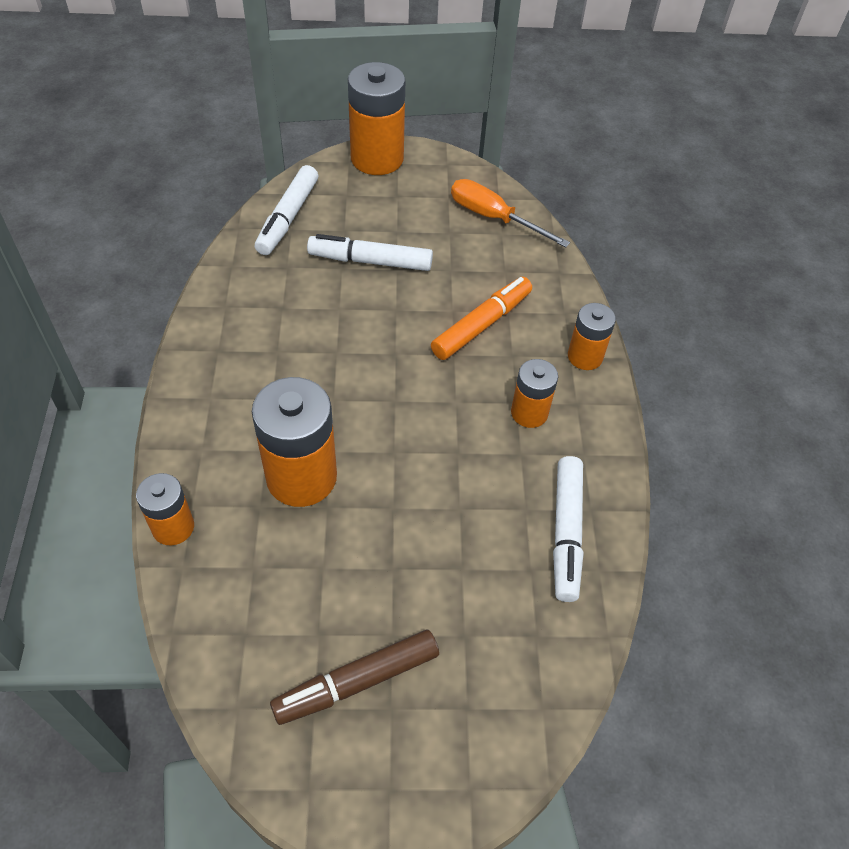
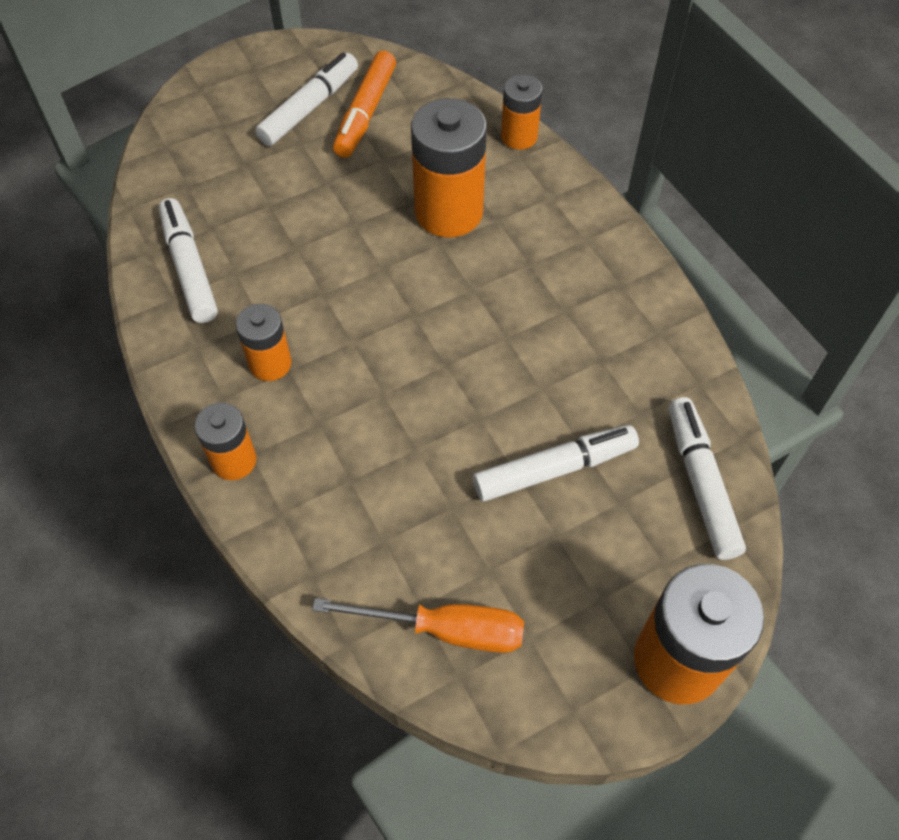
camera: 155 degrees right, 5 degrees up
brown marker [270,630,439,725] -> white marker [255,52,358,146]
orange marker [431,277,532,360] -> orange marker moved to [333,51,396,158]

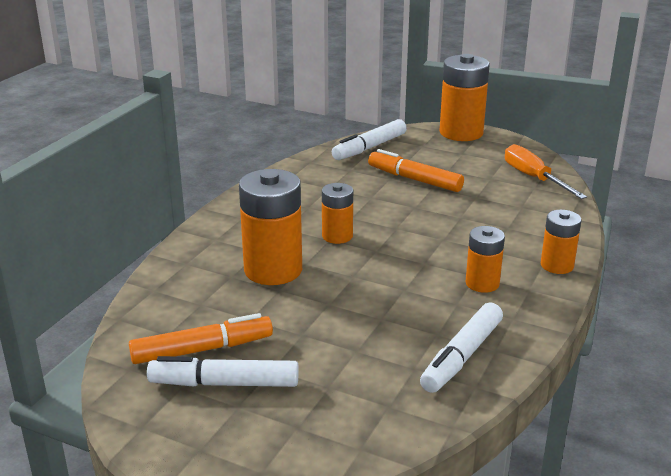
camera: 125 degrees left, 30 degrees down
white marker [473,425,639,501] -> orange marker [368,149,464,192]
orange battery [501,75,543,150] -> orange battery moved to [322,183,353,244]

